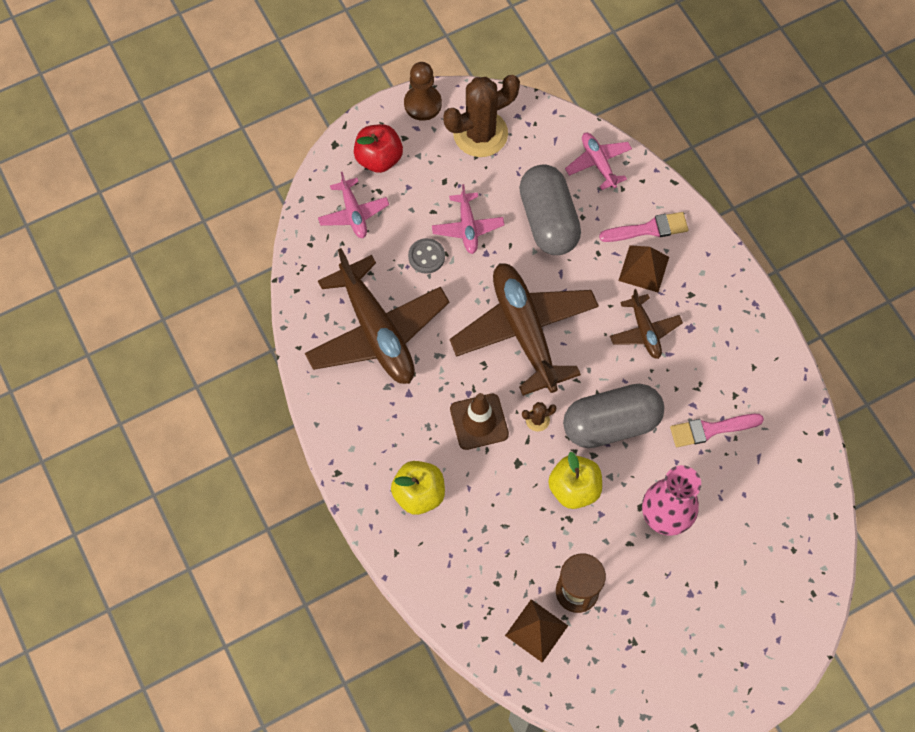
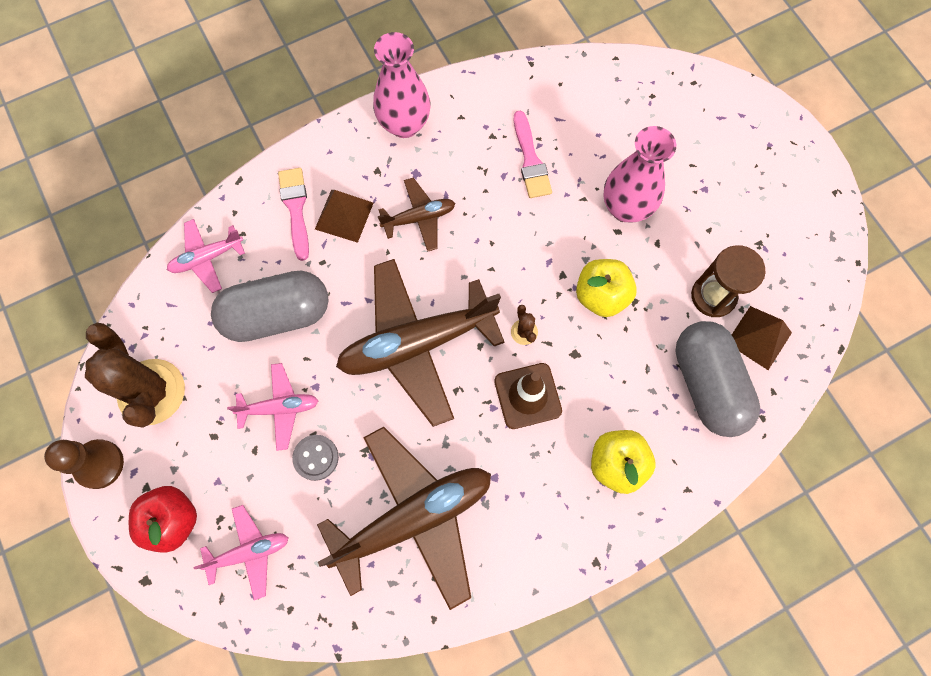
camera: 90 degrees left, 5 degrees up
grey capsule [563,384,664,448] -> grey capsule moved to [675,321,760,437]
none -> pink vase [373,32,430,138]

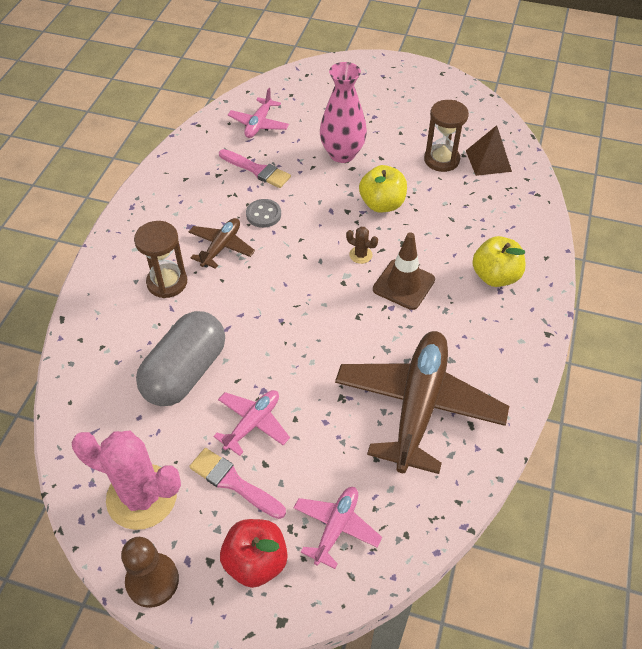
camera: 45 degrees left, 20 degrees down
brown cactus [85,323,185,428] -> pink cactus [71,431,181,530]
pink plane [167,219,245,293] -> pink plane moved to [228,88,289,138]
pink brush [278,168,309,261] -> pink brush moved to [189,448,286,519]
grey button [292,435,339,481] -> grey button moved to [246,199,281,228]
brown pyramid [315,190,373,243] -> brown hourglass [134,221,187,298]
brown plane [336,259,505,427] -> none
pink vase [373,32,430,138] -> none
grey capsule [675,321,760,437] -> none

